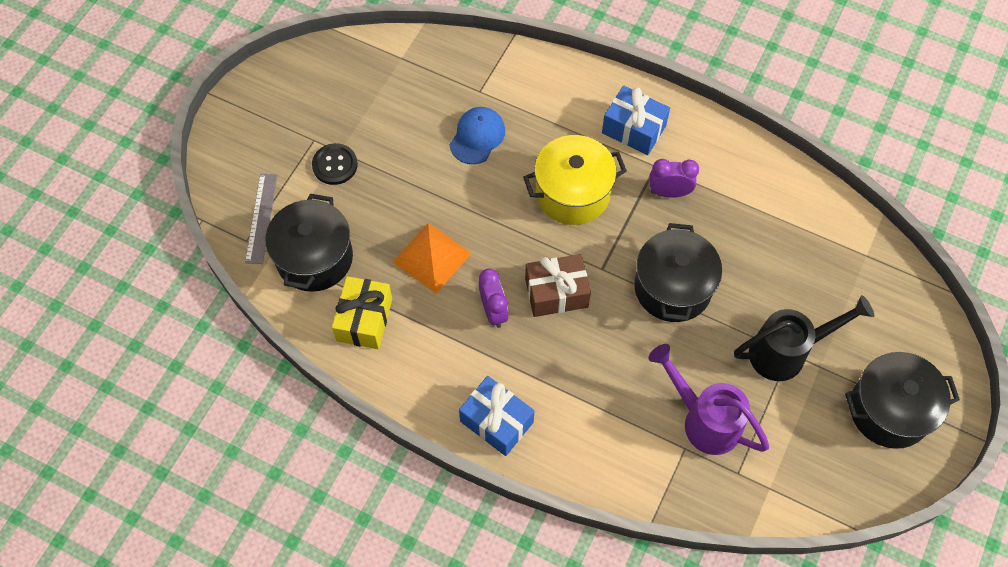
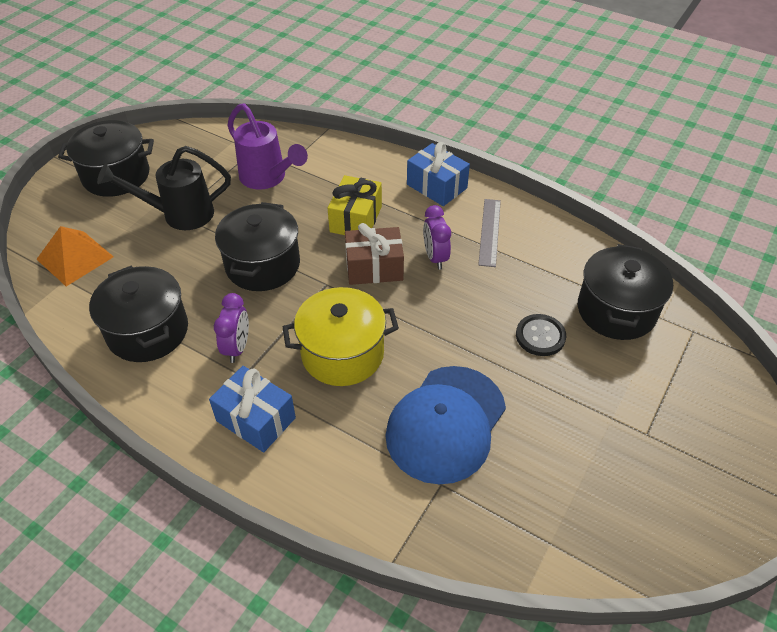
camera: 175 degrees left, 15 degrees down
grey ruler [245,174,277,264] -> grey ruler moved to [478,199,501,267]
black button [312,143,358,185] -> black button moved to [516,314,566,356]
yellow gift [332,276,392,349] -> yellow gift moved to [328,175,382,235]
orange pyramid [392,223,472,294] -> orange pyramid moved to [36,226,114,286]
blue cap [450,107,505,164] -> blue cap [385,366,506,484], size x1.75
purple clock [650,159,699,198] -> purple clock turned 90 degrees counterclockwise [214,293,249,363]
none -> black pot [89,266,188,362]

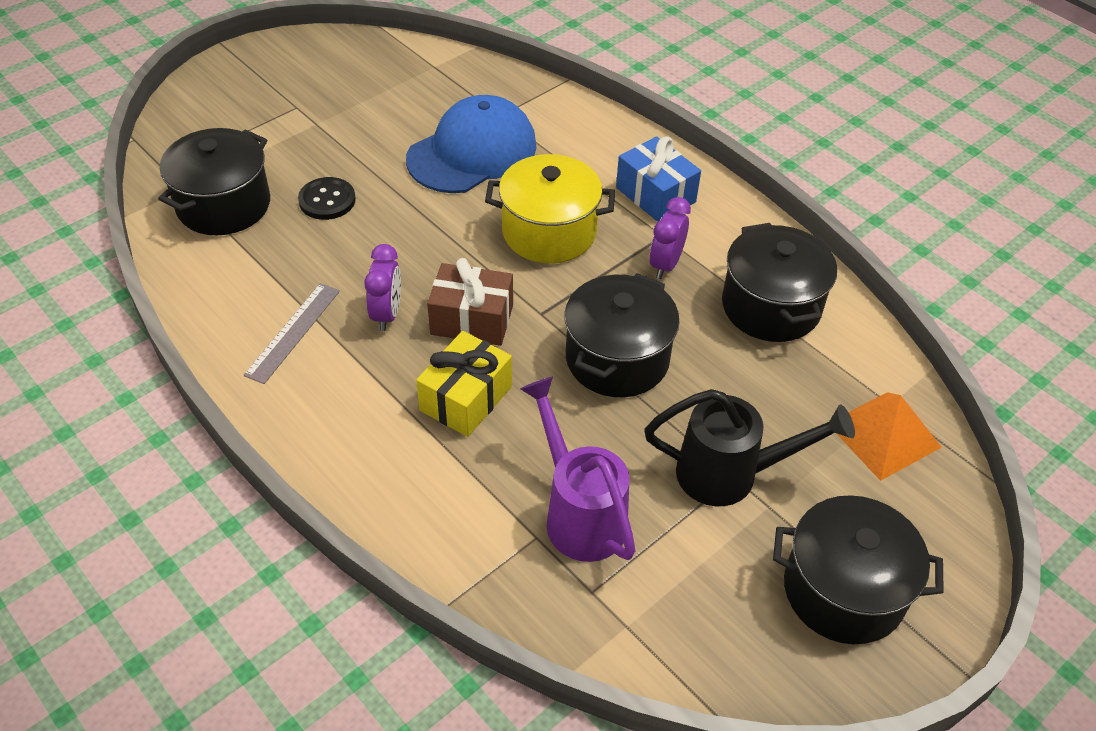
camera: 165 degrees left, 0 degrees up
blue gift [407,142,470,206] -> none

